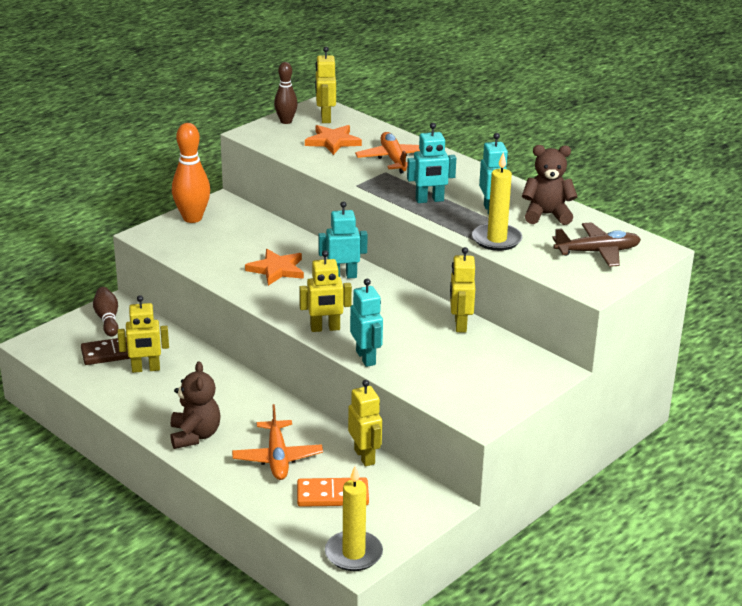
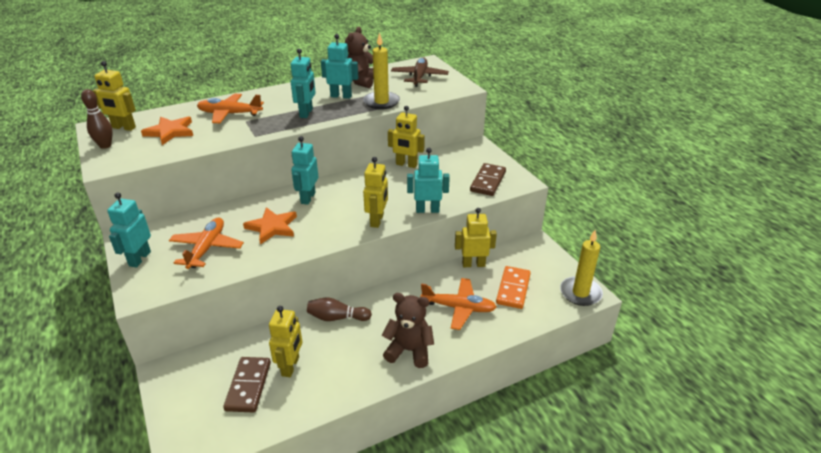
camera: 70 degrees left, 5 degrees up
brown bowling pin [93,287,119,337] -> brown bowling pin moved to [307,297,372,321]
orange bowling pin [172,123,210,223] -> turquoise robot [107,193,151,267]
none -> orange plane [169,218,244,269]
none -> brown domino [470,163,506,196]

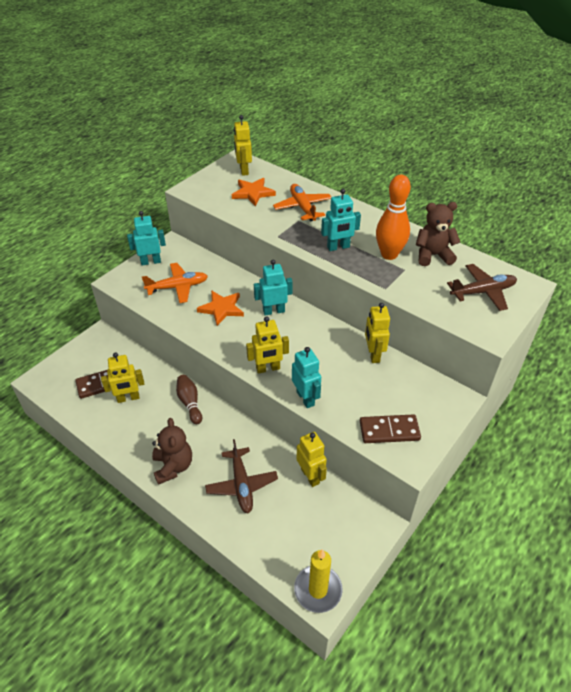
camera: 65 degrees right, 10 degrees up
brown bowling pin [81,89,113,149] -> none
turquoise robot [321,34,358,99] -> orange bowling pin [376,175,411,260]
yellow candle [363,32,400,109] -> none
orange plane [421,278,496,330] -> brown plane [205,439,278,513]
orange domino [496,266,531,309] -> none

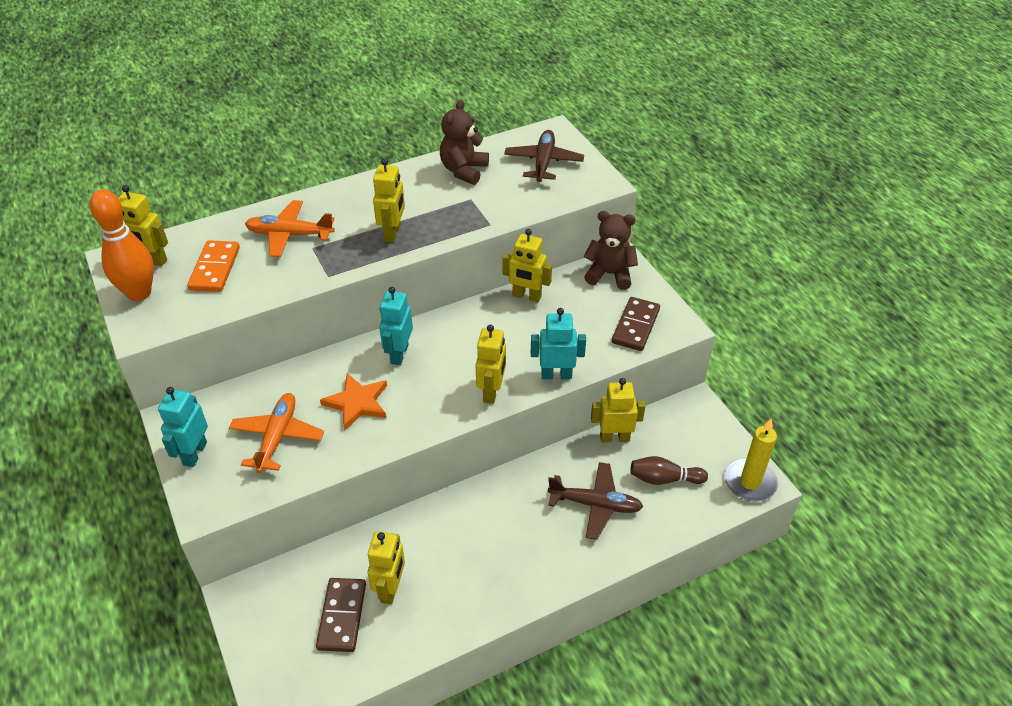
camera: 65 degrees left, 0 degrees up
brown teddy bear [152,418,192,485] -> brown teddy bear moved to [584,211,638,290]
brown bowling pin [176,375,202,424] -> brown bowling pin moved to [630,456,708,485]
orange star [232,178,276,206] -> orange domino [187,240,240,292]
turquoise robot [321,189,361,251] -> yellow robot [373,158,405,243]
orange bowling pin [376,175,411,260] -> orange bowling pin moved to [90,190,154,301]

